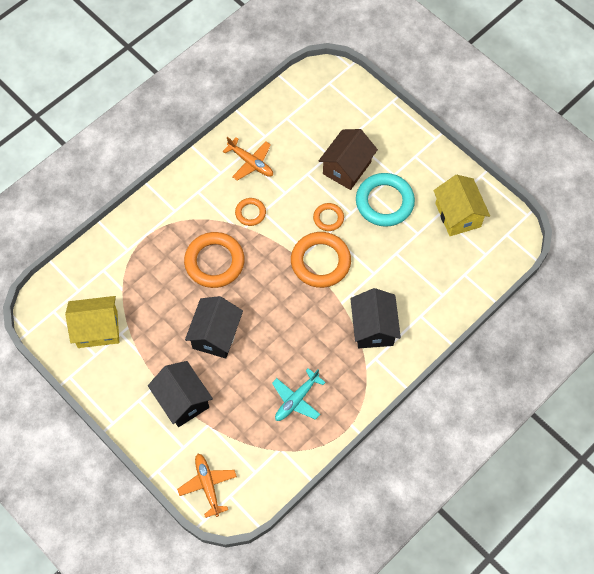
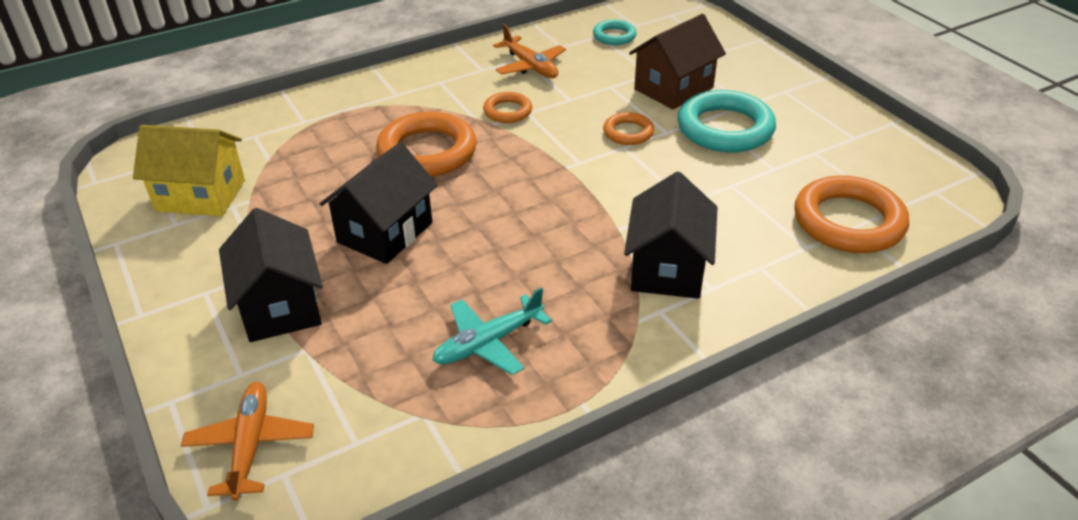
camera: 15 degrees right, 25 degrees down
orange ring [291,232,351,288] -> orange ring moved to [794,175,909,253]
yellow house [433,175,490,236] -> none
none -> turquoise ring [593,20,637,45]

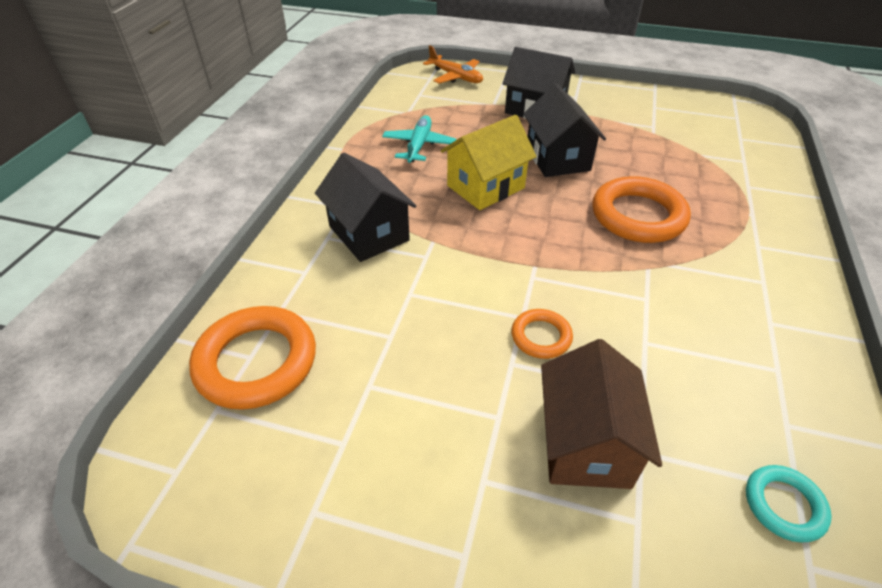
camera: 135 degrees right, 5 degrees up
yellow house [133,125,245,216] -> yellow house moved to [441,115,537,210]
orange ring [483,92,532,123] -> none
orange plane [493,24,566,78] -> none
turquoise ring [677,90,776,153] -> none

